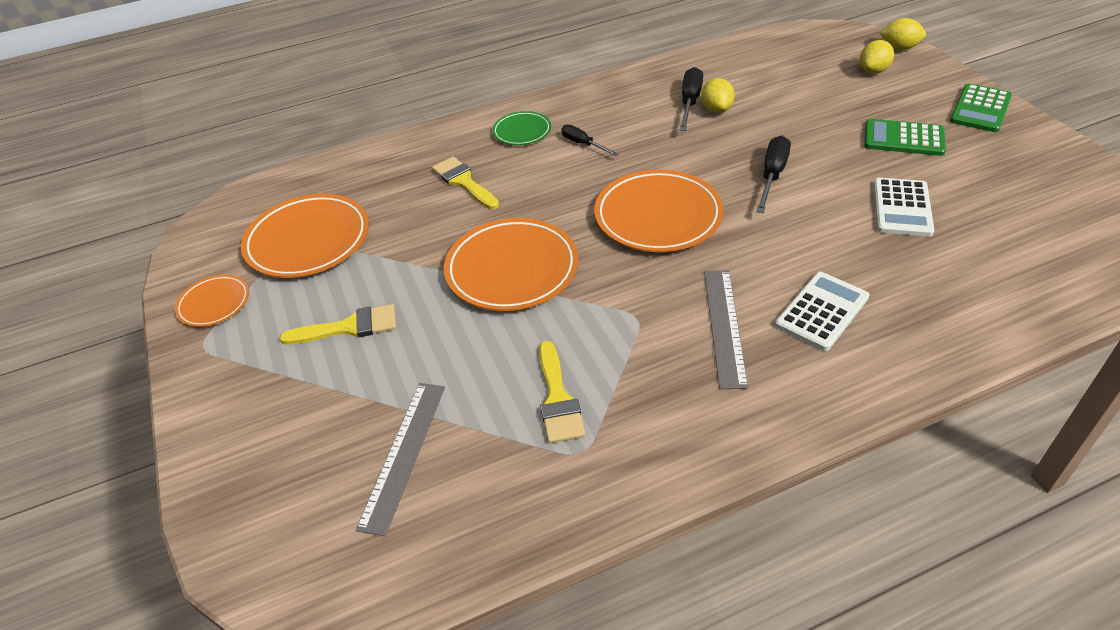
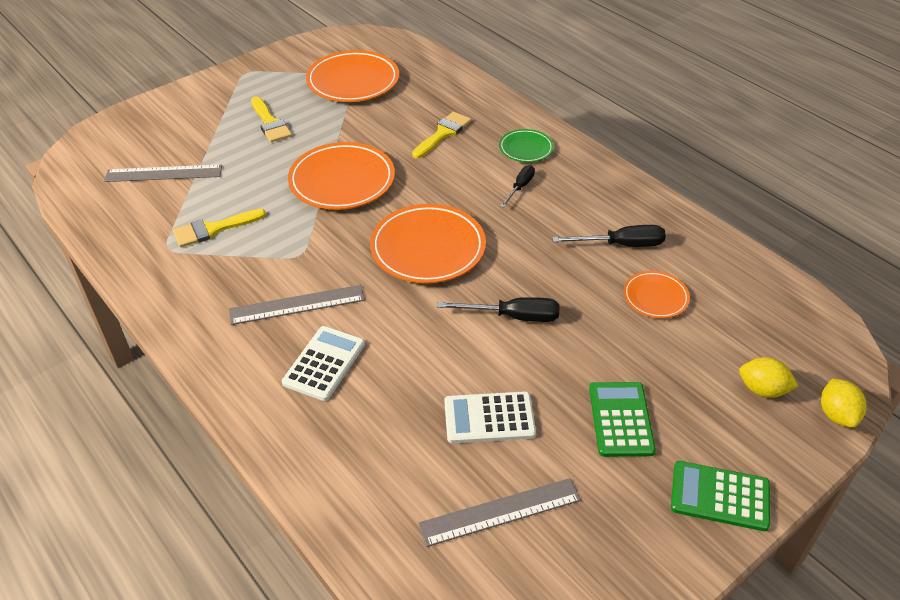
camera: 70 degrees right, 0 degrees up
orange plate [175,275,249,327] -> orange plate moved to [623,271,690,318]
yellow lemon [701,78,735,113] -> none
white calculator [775,272,870,351] -> white calculator turned 90 degrees counterclockwise [282,326,365,401]
none -> grey ruler [418,478,581,547]

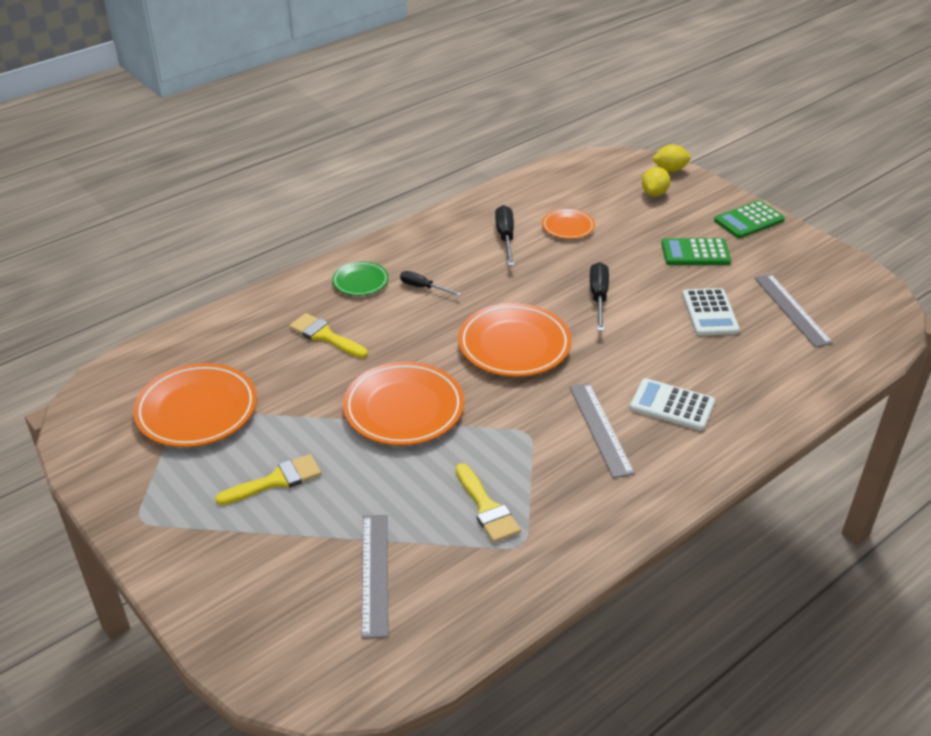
camera: 90 degrees left, 5 degrees down
green calculator [671,461,770,531] -> green calculator turned 45 degrees clockwise [714,200,785,238]

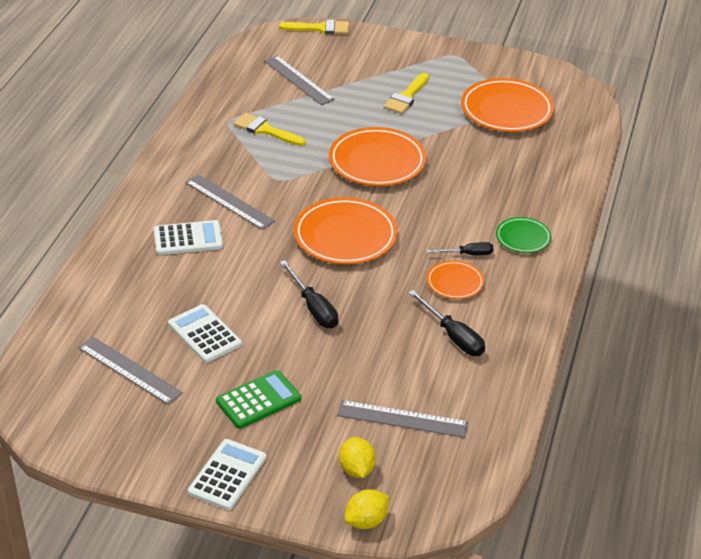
camera: 145 degrees right, 0 degrees up
yellow brush [289,313,368,358] -> yellow brush moved to [279,20,349,34]
orange plate [542,209,595,239] -> orange plate moved to [427,260,484,299]
green calculator [714,200,785,238] -> white calculator [188,439,266,510]
none -> grey ruler [337,400,469,438]

